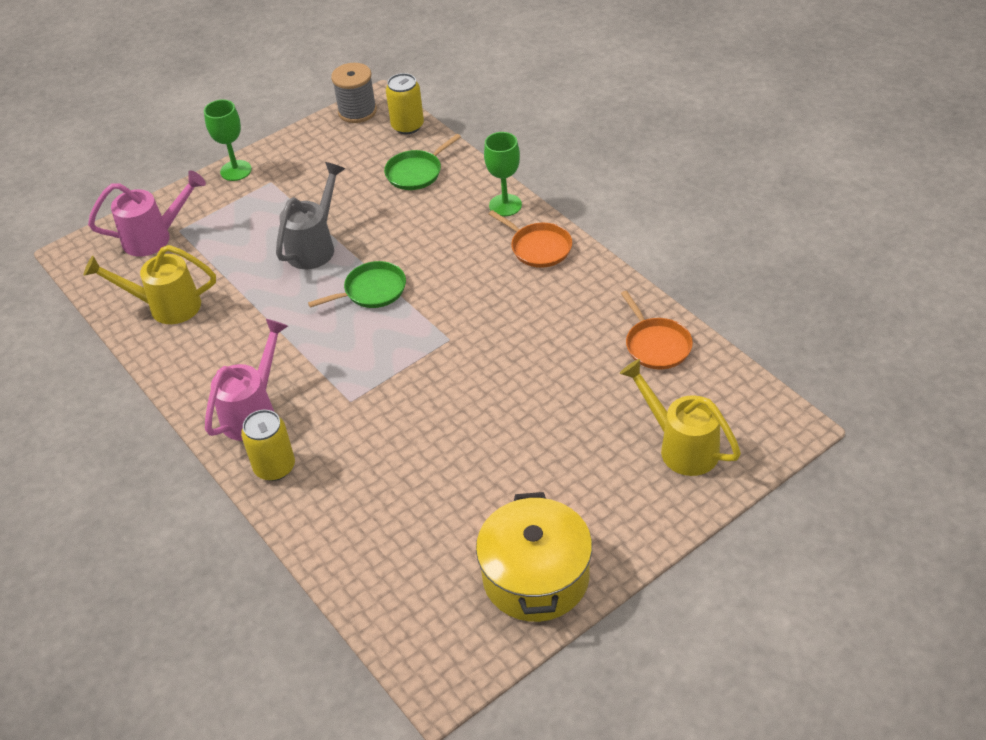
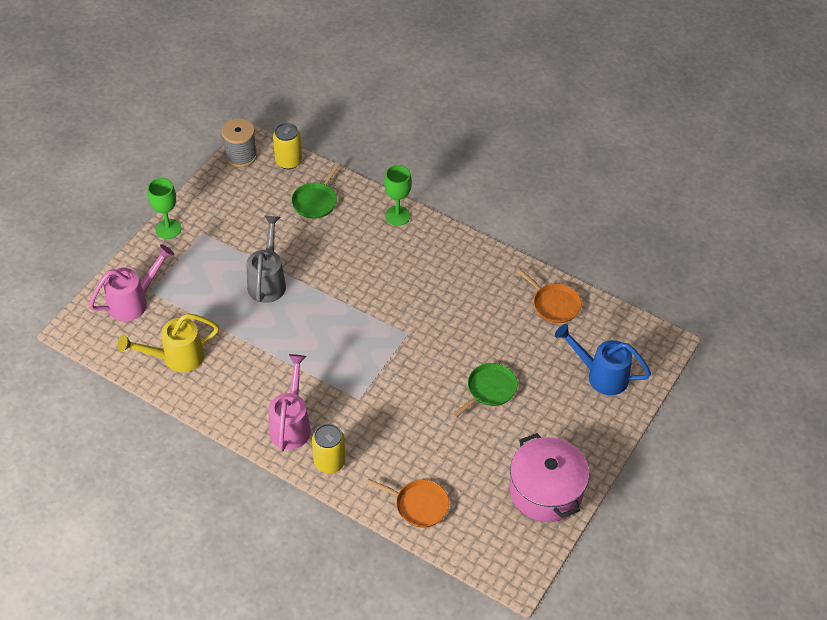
camera: 25 degrees left, 5 degrees up
green pan [308,261,406,308] -> green pan moved to [452,363,518,418]
yellow pot [476,492,592,622] -> pink pot [510,433,589,522]
orange pan [489,210,572,268] -> orange pan moved to [366,479,449,528]
yellow watering can [620,359,741,476] -> blue watering can [555,324,651,395]

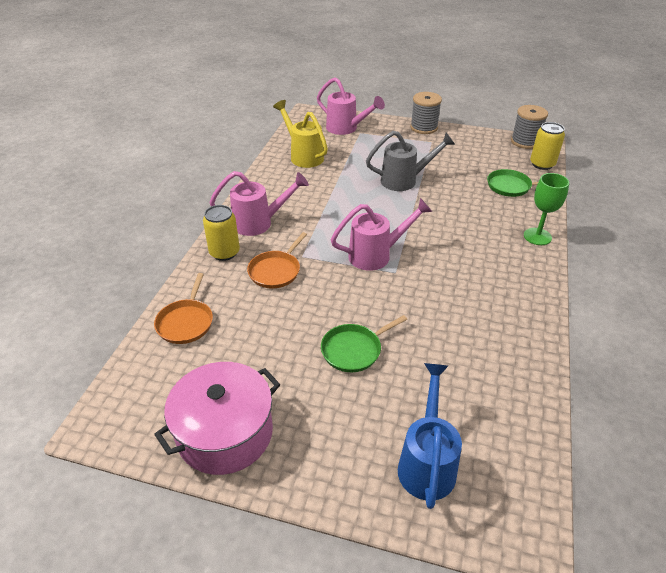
camera: 75 degrees right, 10 degrees down
green goblet [148,178,181,239] -> grey spool [410,92,442,134]
green pan [452,363,518,418] -> green pan turned 120 degrees clockwise [321,315,407,372]
orange pan [517,269,582,323] -> orange pan moved to [247,232,307,289]
none -> pink watering can [331,198,432,271]

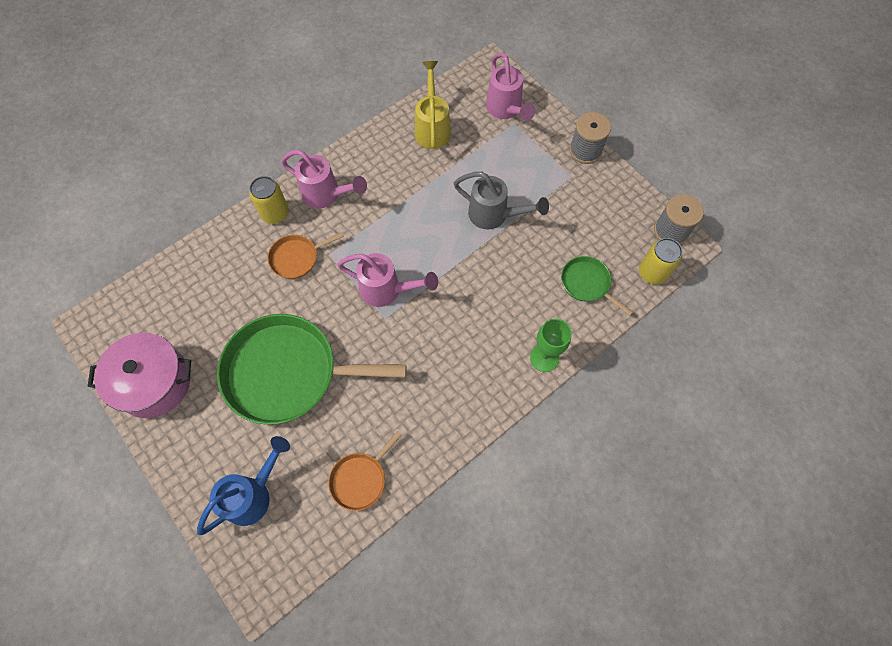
camera: 35 degrees right, 25 degrees up
orange pan [154,273,213,344] -> orange pan moved to [328,431,402,511]
green pan [321,315,407,372] -> green pan [217,314,406,425], size x2.16

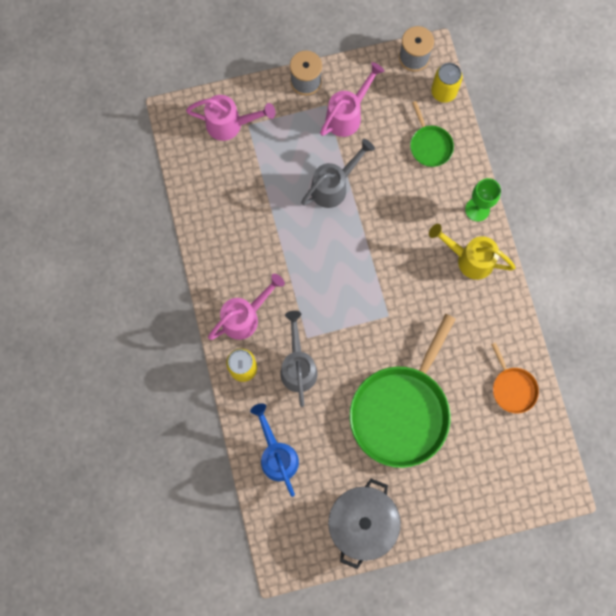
camera: 65 degrees left, 10 degrees up
pink pot [88,333,191,418] -> grey pot [328,479,401,569]
blue watering can [197,436,290,535] -> blue watering can moved to [250,403,299,497]
orange pan [268,232,344,279] -> grey watering can [280,311,317,407]
pink watering can [337,253,438,307] -> pink watering can moved to [320,62,384,137]
yellow watering can [415,61,451,149] -> yellow watering can moved to [429,224,516,280]
green pan [561,256,633,316] -> green pan turned 90 degrees counterclockwise [410,101,454,167]

